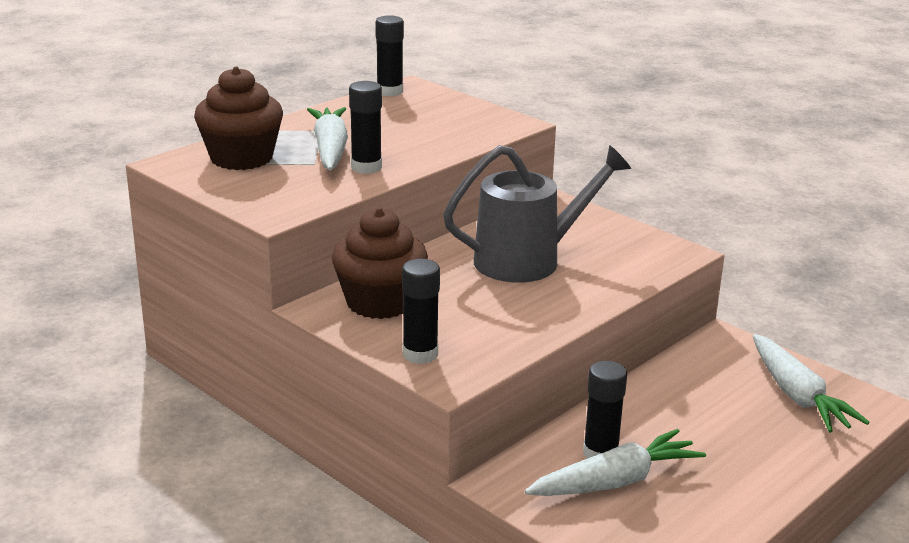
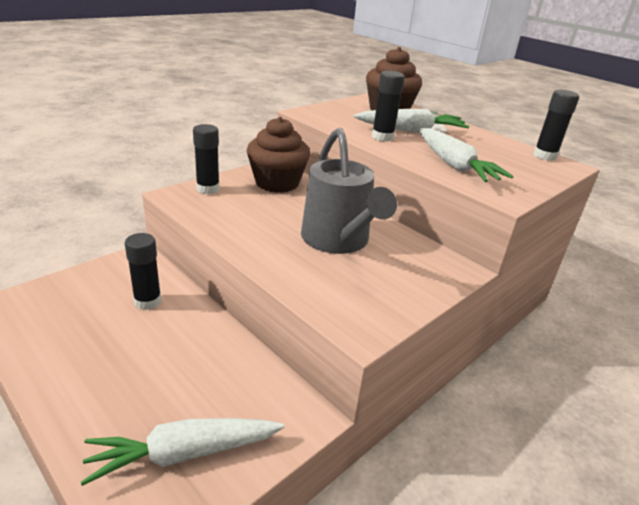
camera: 90 degrees right, 5 degrees up
white carrot [525,429,706,496] -> white carrot moved to [419,128,514,182]

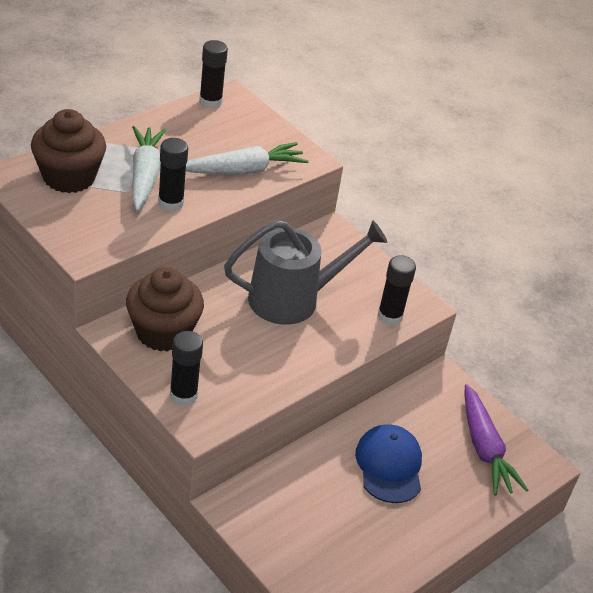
camera: 90 degrees left, 10 degrees up
white carrot [81,418,284,486] -> purple carrot [465,384,528,496]
black glue stick [125,233,161,310] -> black glue stick moved to [377,255,416,326]
none -> blue cap [355,424,422,503]

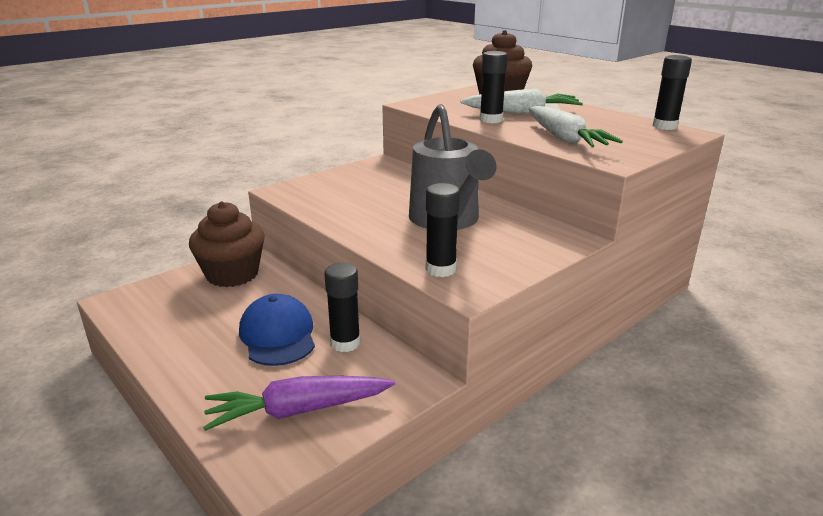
camera: 95 degrees right, 15 degrees down
brown cupcake [126,267,204,351] -> brown cupcake moved to [189,201,265,287]
black glue stick [170,331,203,406] -> black glue stick moved to [325,263,360,352]
blue cap [355,424,422,503] -> blue cap turned 105 degrees counterclockwise [239,294,315,366]

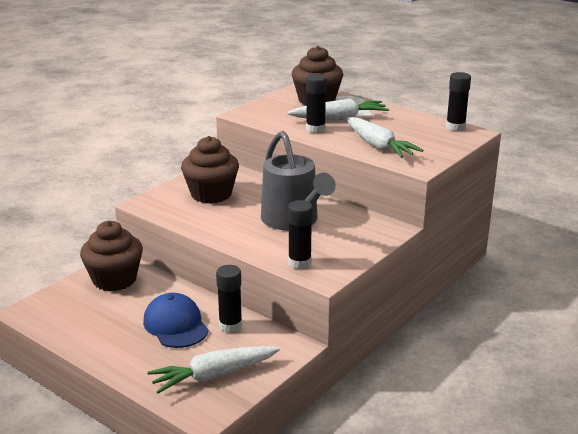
camera: 10 degrees left, 0 degrees up
purple carrot [203,376,395,431] -> white carrot [147,346,280,394]
none -> brown cupcake [181,136,239,204]

